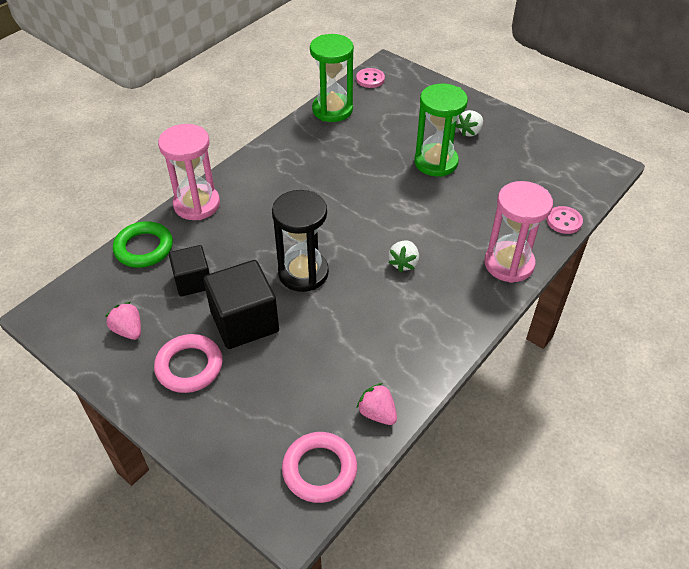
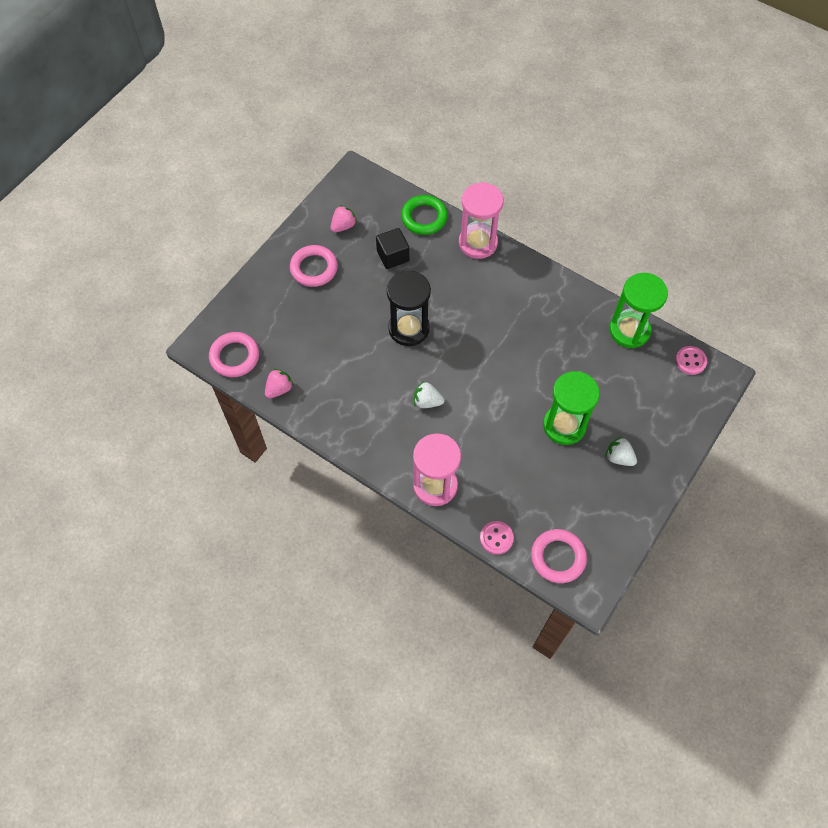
camera: 85 degrees right, 15 degrees up
black cube [203,260,279,349] -> none
none -> pink ring [531,529,587,583]

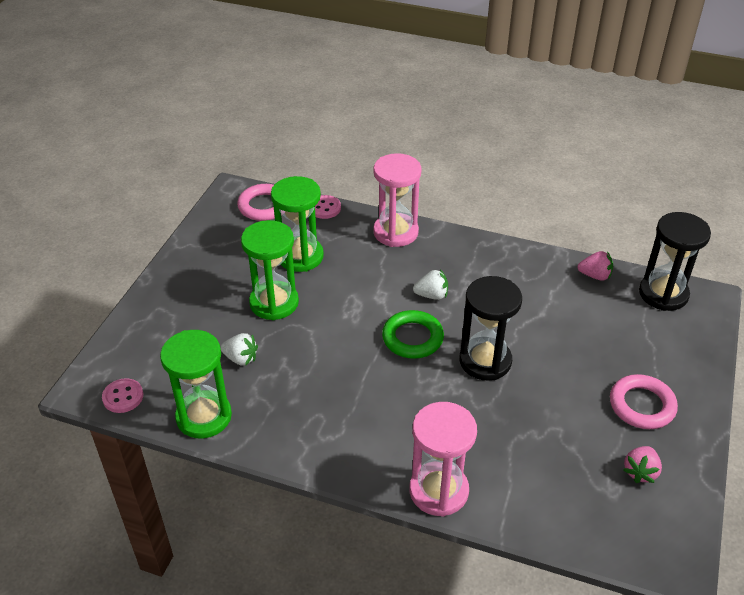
camera: 165 degrees right, 20 degrees down
pink ring [209,332,259,377] -> black hourglass [639,212,711,311]
pink strawberry [265,368,294,398] -> pink strawberry turned 105 degrees counterclockwise [577,251,613,281]
black cube [376,228,409,269] -> none
green ring [401,195,448,235] -> green ring moved to [382,310,444,359]
white strawberry [605,437,637,466] -> white strawberry moved to [220,333,258,366]
none -> green hourglass [271,176,324,272]

